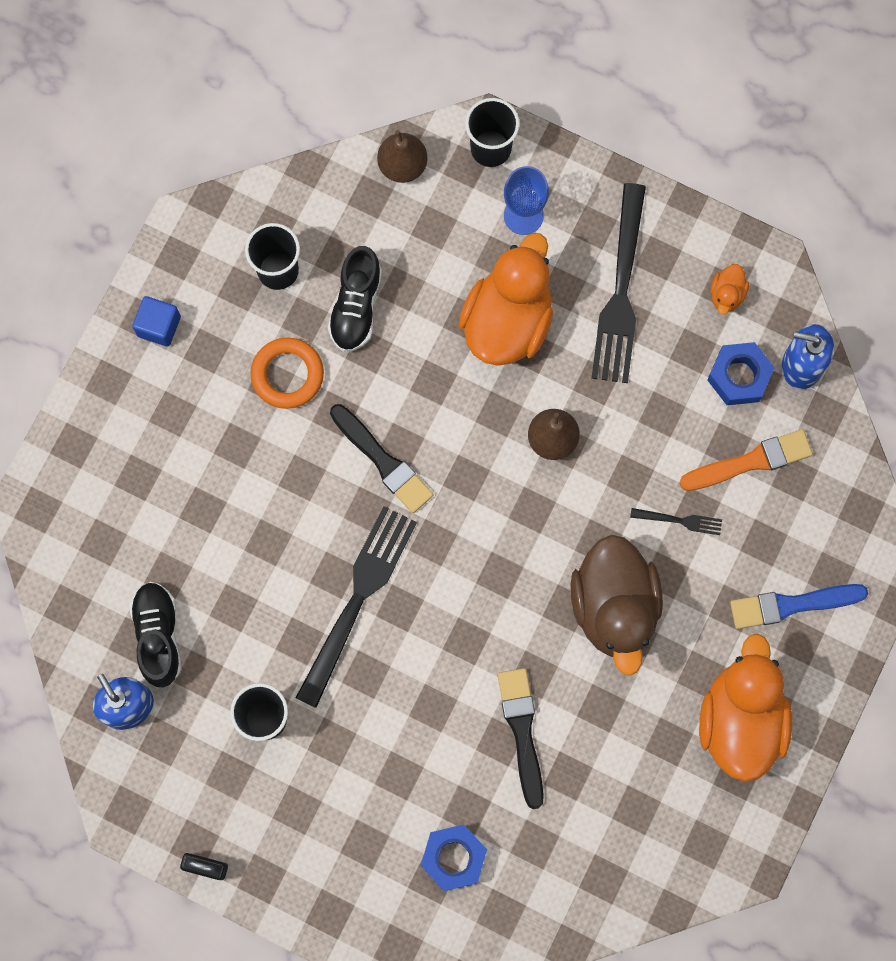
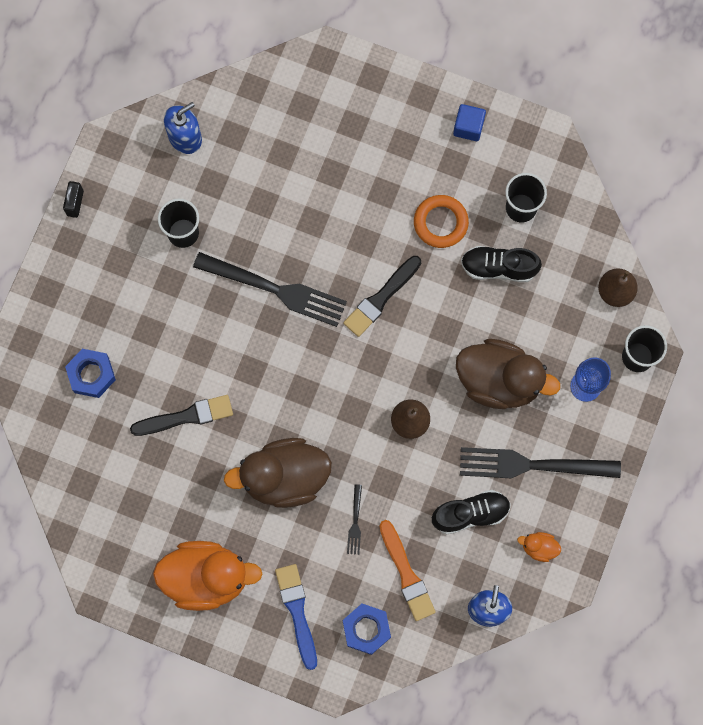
camera: 85 degrees right, 0 degrees up
black shoe [129,582,182,687] -> black shoe moved to [432,490,511,534]
orange duck [459,233,553,366] -> brown duck [456,339,560,409]
blue nut [707,342,775,405] -> blue nut moved to [343,603,391,655]

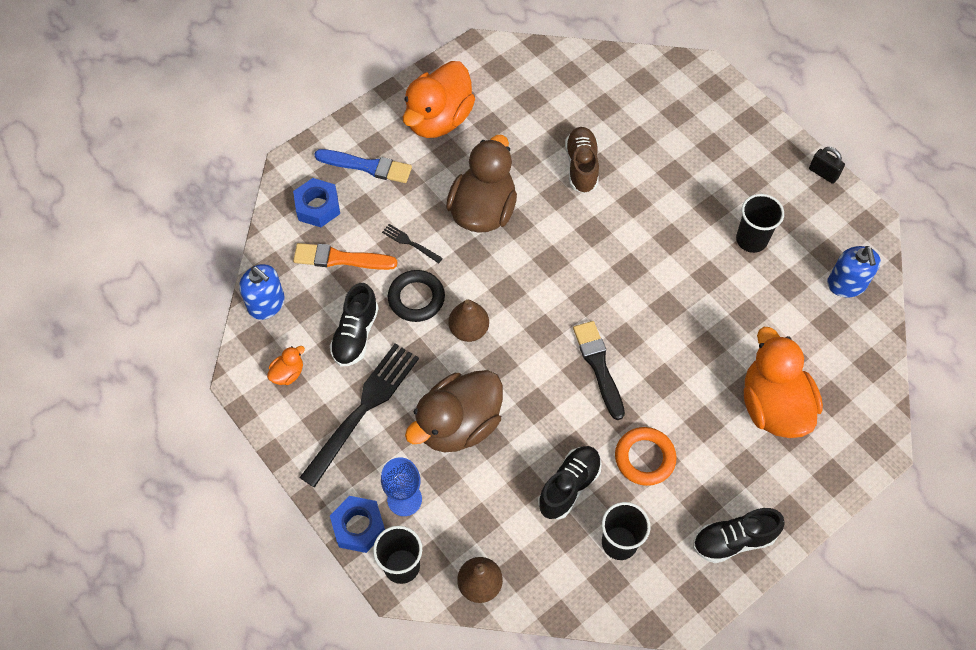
camera: 120 degrees right, 15 degrees down
blue nut [65,349,116,398] -> blue nut moved to [330,496,385,553]
black brush [130,395,233,436] -> brown shoe [565,127,599,193]
black fork [193,252,347,327] -> none
blue cube [453,104,486,141] -> black shoe [693,508,785,563]
none -> black ring [388,270,445,322]
none -> orange duck [744,327,823,438]

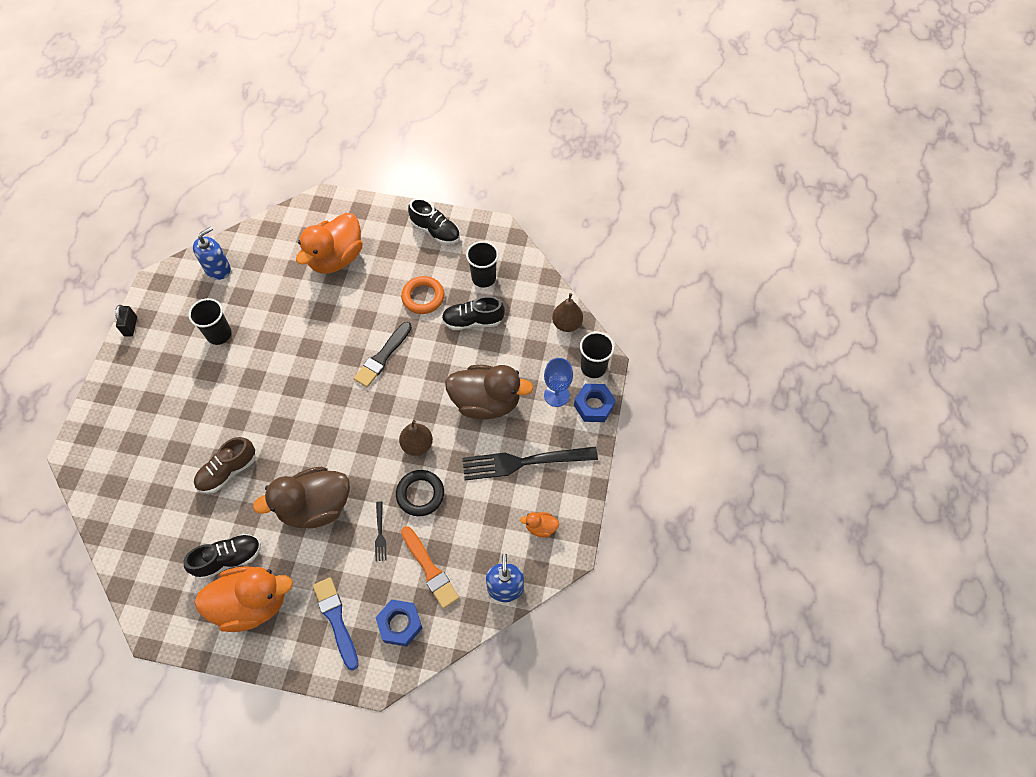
camera: 130 degrees left, 0 degrees up
black shoe [330,283,379,366] -> black shoe moved to [184,534,261,580]

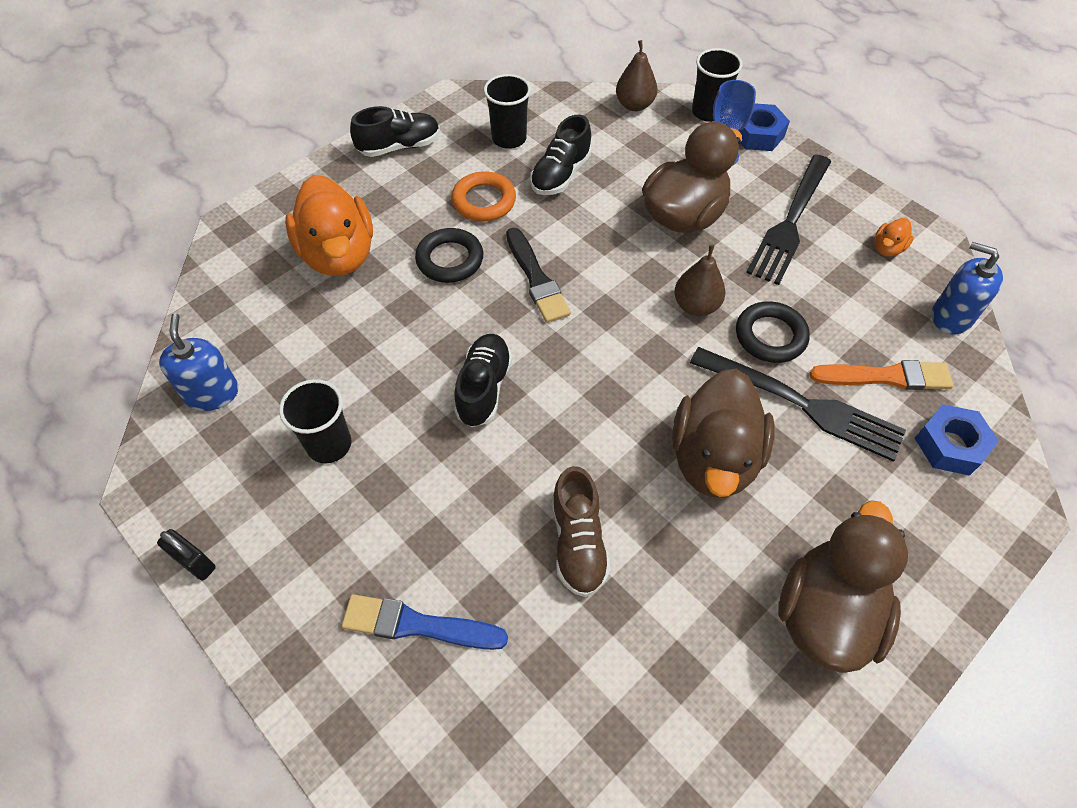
camera: 55 degrees left, 5 degrees down
black shoe [184,534,261,580] -> black shoe moved to [454,334,512,427]
orange duck [194,566,293,632] -> brown duck [778,500,908,673]
blue brush [313,577,359,671] -> blue brush moved to [342,594,508,650]
black fork [375,501,387,561] -> black fork [690,347,906,462], size x2.30
none -> black ring [415,228,483,283]

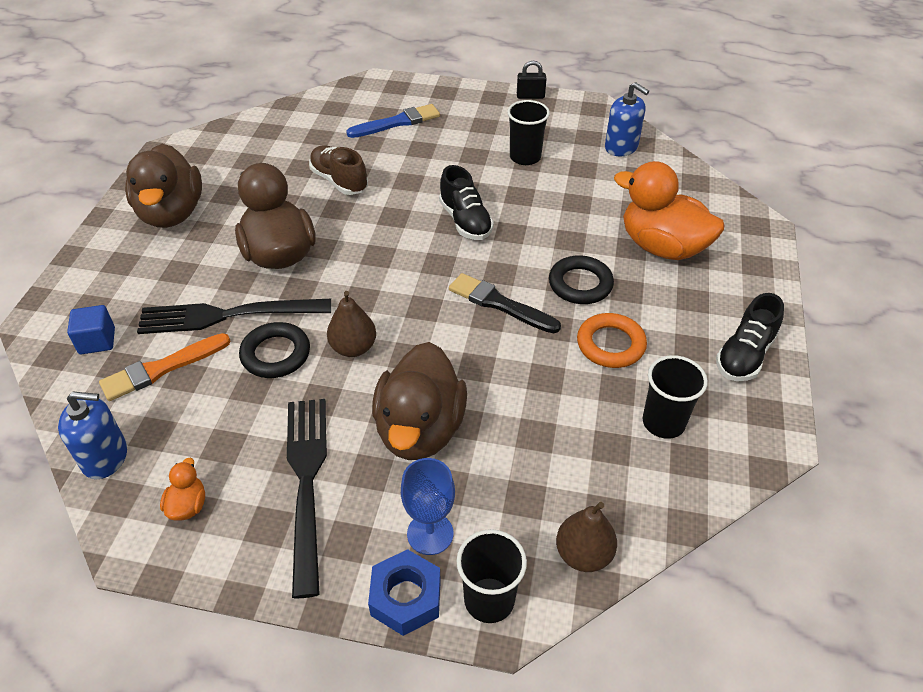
camera: 145 degrees right, 10 degrees down
black shoe [530,115,592,195] -> none
blue nut [915,404,999,476] -> blue cube [67,305,115,354]

